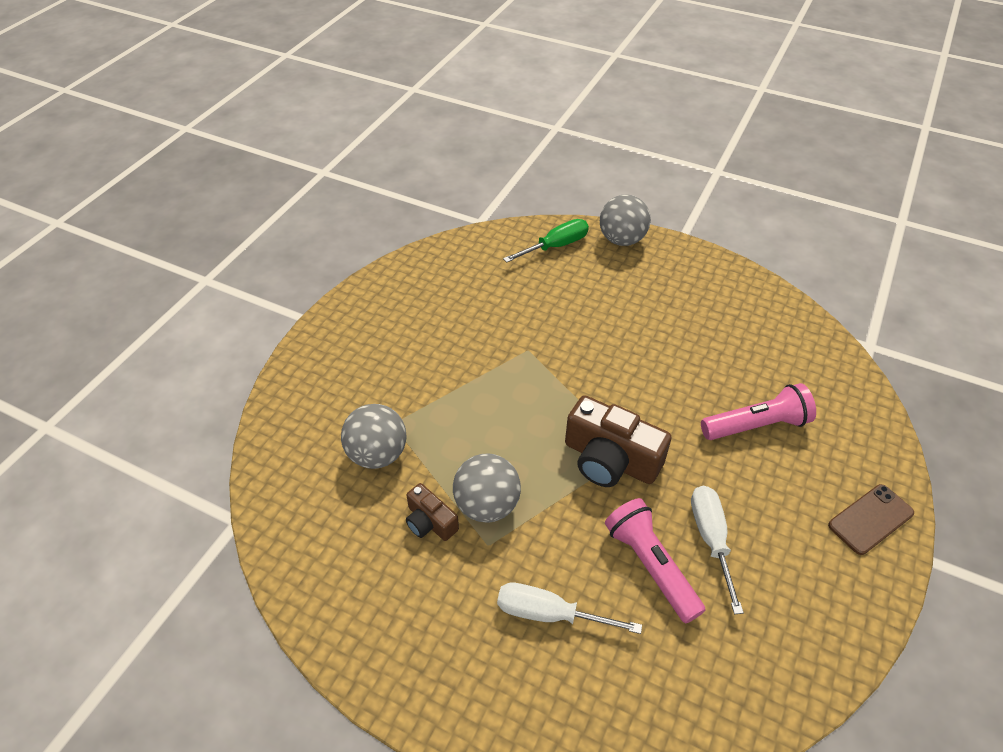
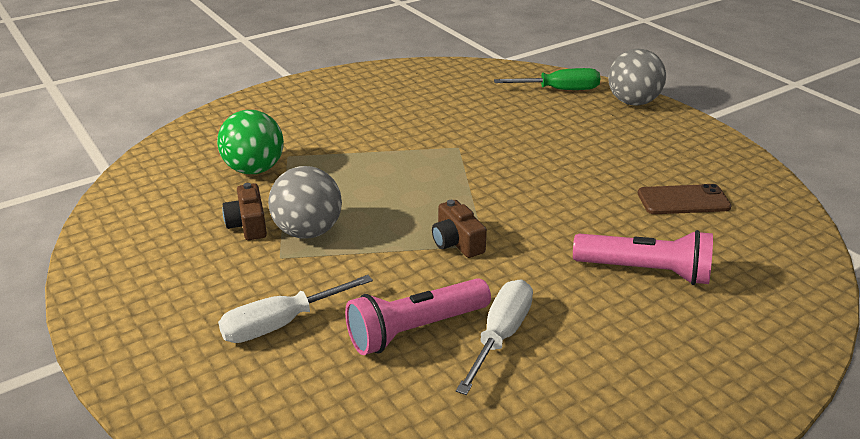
camera: 30 degrees right, 15 degrees down
grey ball [341,404,406,469] -> green ball [217,110,284,174]
white screwdriver [497,583,642,634] -> white screwdriver turned 75 degrees counterclockwise [218,275,373,343]
brown camera [565,395,672,487] -> brown camera [432,200,487,258], size x0.54
pink flashlight [605,498,705,623] -> pink flashlight turned 120 degrees counterclockwise [345,278,491,355]
brown phone [828,484,914,555] -> brown phone moved to [638,184,732,214]

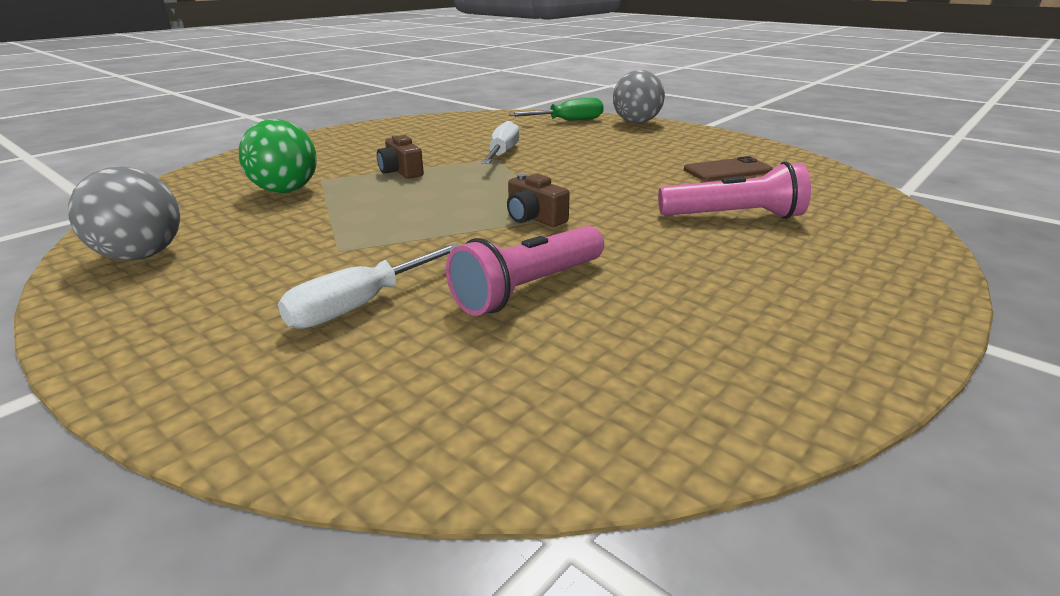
camera: 15 degrees left, 5 degrees down
brown camera [222,183,267,240] -> brown camera moved to [377,135,424,179]
grey ball [268,166,342,239] -> grey ball moved to [68,167,180,260]
white screwdriver [456,280,533,395] -> white screwdriver moved to [481,121,519,164]

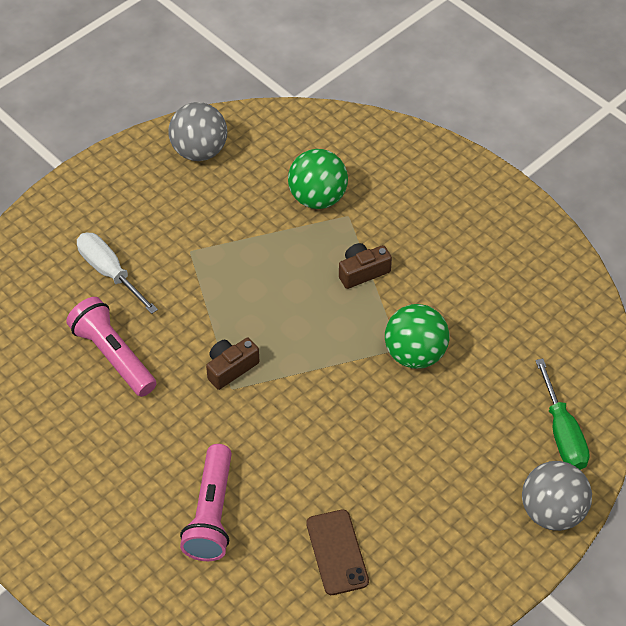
camera: 95 degrees right, 25 degrees up
white screwdriver [481,121,519,164] -> green ball [385,304,449,369]

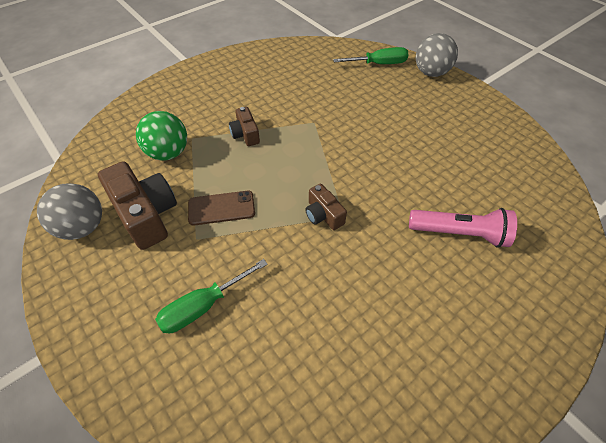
camera: 85 degrees left, 0 degrees up
pink flashlight [66,297,156,397] -> none
white screwdriver [77,233,158,314] -> green screwdriver [155,259,268,333]
brown phone [306,509,369,595] -> brown phone moved to [188,191,255,226]
green ball [385,304,449,369] -> none
none -> brown camera [98,161,177,250]

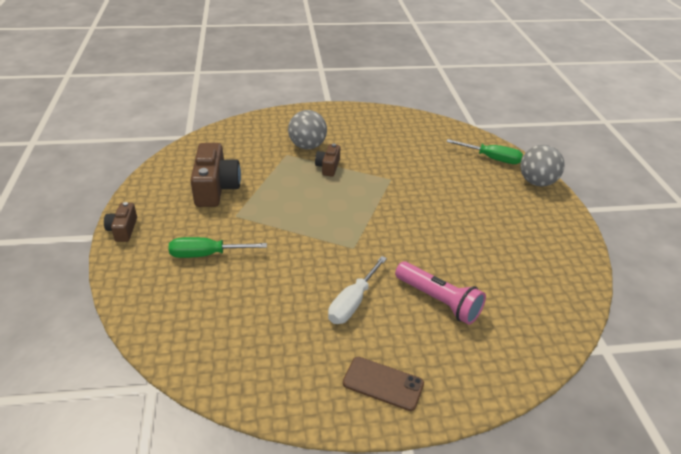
camera: 30 degrees right, 15 degrees down
grey ball [37,183,102,240] -> grey ball moved to [288,110,327,149]
green ball [136,111,187,161] -> none
brown phone [188,191,255,226] -> brown phone moved to [343,357,424,411]
brown camera [305,184,347,230] -> brown camera moved to [104,202,137,242]
none -> white screwdriver [328,256,387,324]

